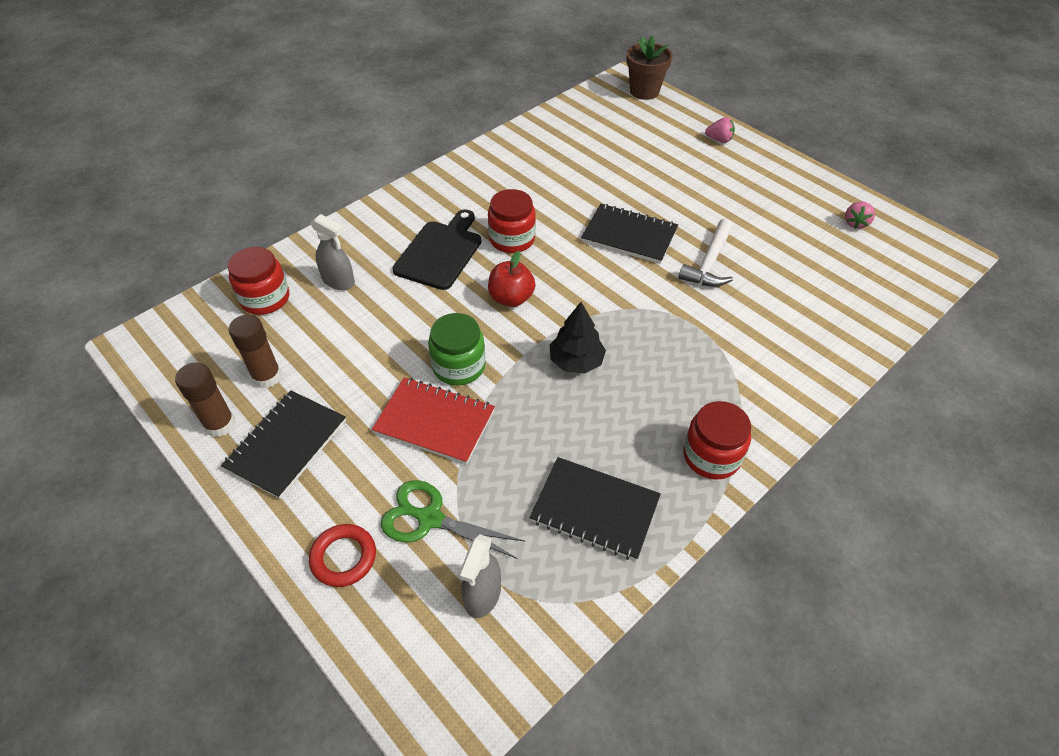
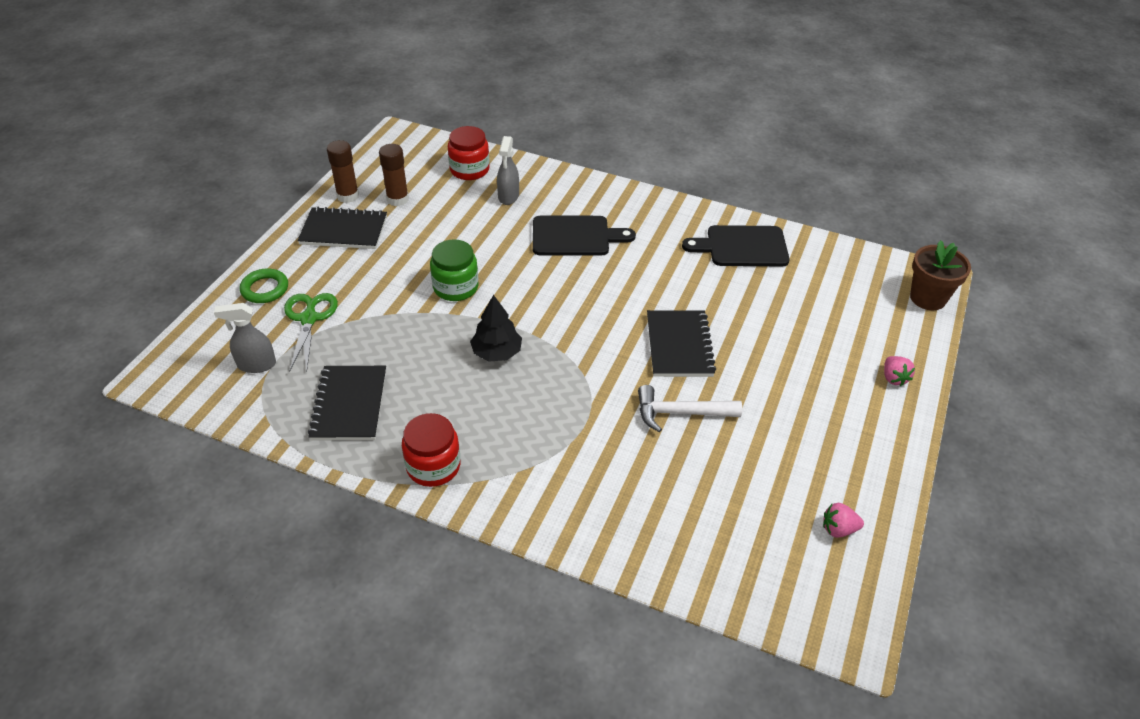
camera: 65 degrees right, 5 degrees down
red ring [309,524,376,587] -> green ring [240,268,288,303]
red notebook [372,377,495,464] -> none
red jar [488,189,536,253] -> none
red apple [488,251,536,307] -> none
none -> black cutting board [682,225,790,266]

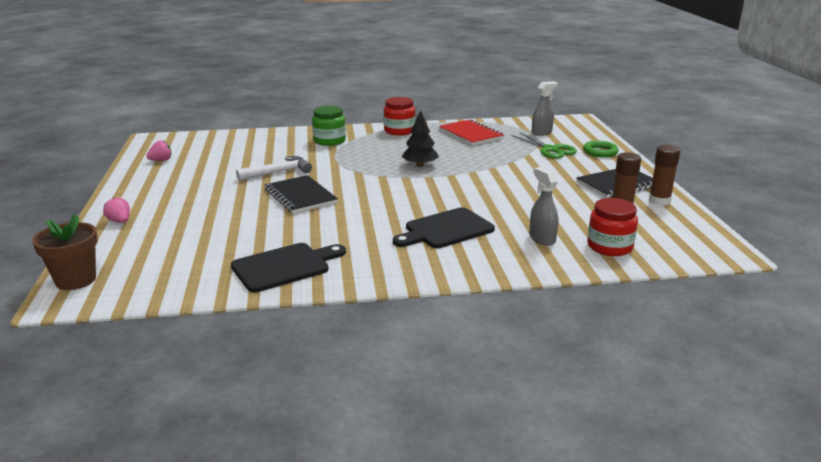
camera: 150 degrees right, 20 degrees down
black notebook [308,366,386,441] -> red notebook [439,119,504,146]
green jar [430,239,479,301] -> green jar moved to [312,106,346,146]

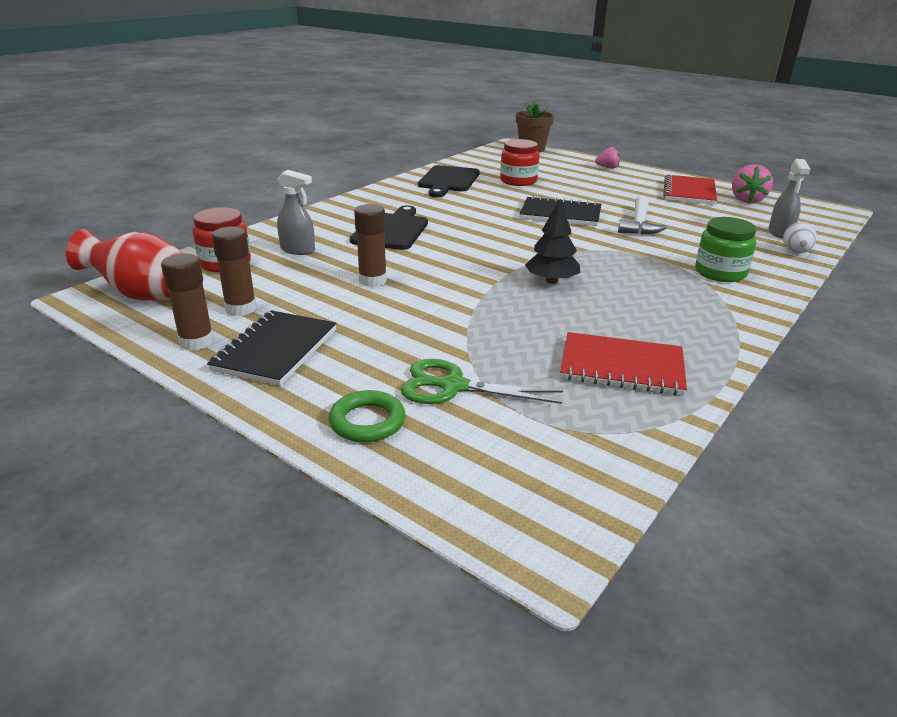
camera: 135 degrees right, 5 degrees up
pink strawberry [146,140,172,161] -> pink strawberry [732,164,773,203], size x1.58
red jar [384,97,415,135] -> red jar moved to [500,139,540,186]
grey spray bottle [532,81,557,136] -> grey spray bottle moved to [769,159,810,239]
none -> red vase [66,229,184,301]
none -> brown glue stick [354,204,387,287]
none -> red notebook [663,174,717,205]
none -> white egg [783,222,817,253]

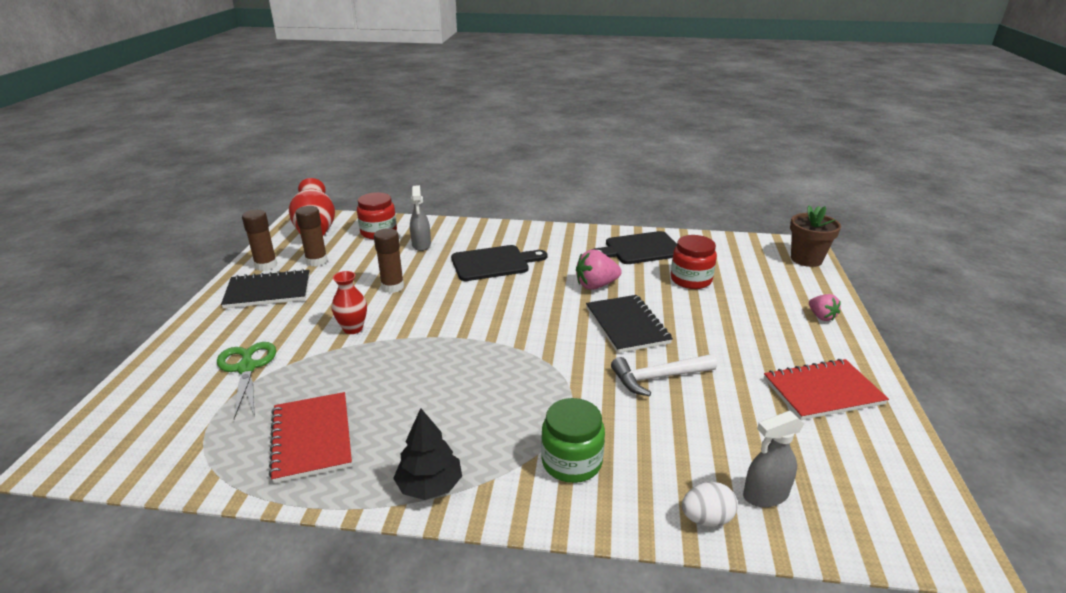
camera: 60 degrees right, 0 degrees up
green ring [329,390,406,442] -> none
black tree [525,199,580,284] -> black tree moved to [393,408,462,500]
pink strawberry [732,164,773,203] -> pink strawberry moved to [576,250,622,290]
none -> red vase [332,271,367,334]

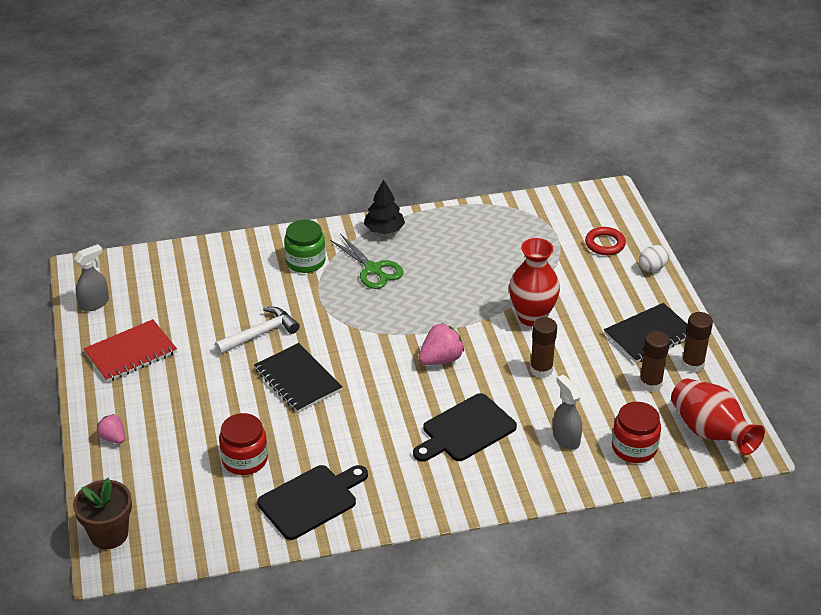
camera: 160 degrees right, 10 degrees up
green scissors [217,342,276,419] -> green scissors moved to [330,234,404,289]
red notebook [269,392,352,483] -> none
red vase [332,271,367,334] -> red vase [509,238,560,327], size x1.65
pink strawberry [576,250,622,290] -> pink strawberry moved to [419,323,464,365]
white egg [682,482,738,527] -> white egg moved to [639,245,670,272]
grey spray bottle [743,411,804,507] -> grey spray bottle moved to [74,244,109,312]
none -> red ring [585,227,626,255]

